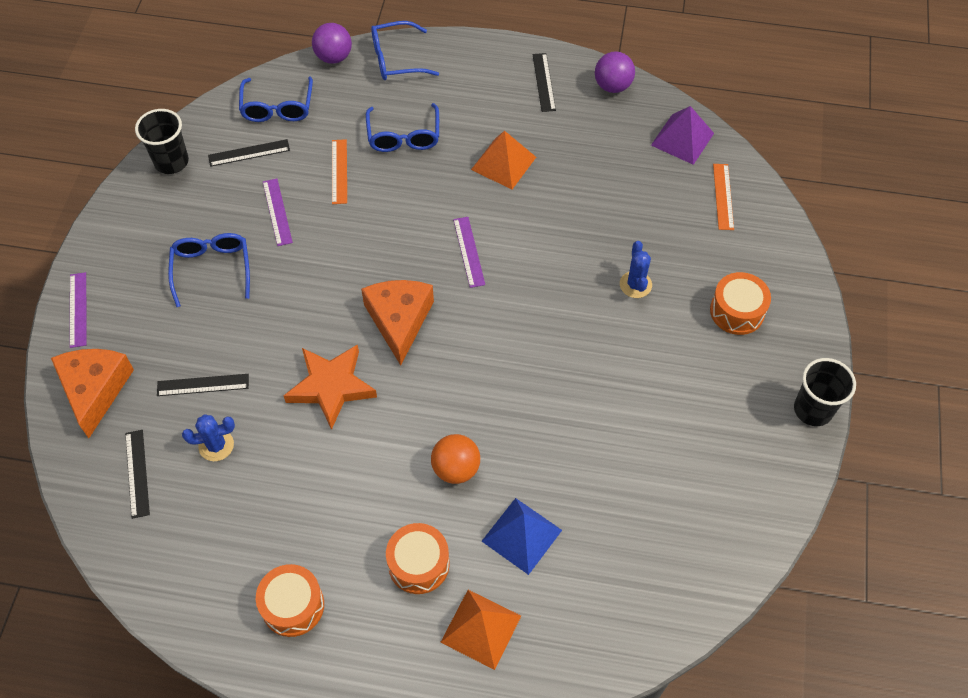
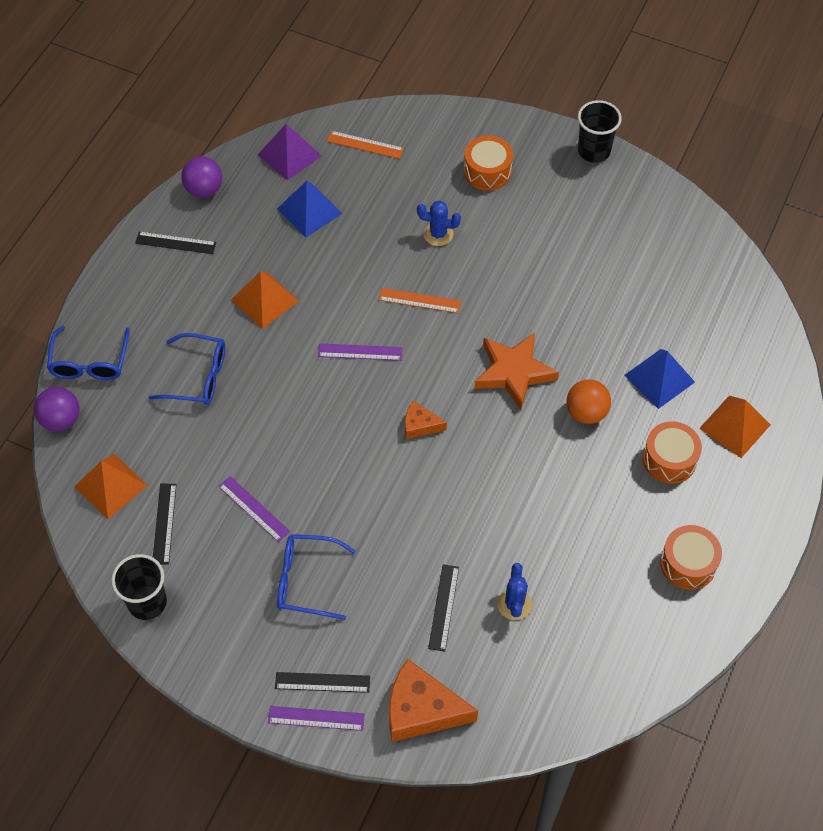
camera: 75 degrees left, 0 degrees up
black ruler [125,430,150,519] -> black ruler moved to [275,672,370,693]
blue glasses [239,77,313,122] -> orange pyramid [74,454,148,519]
purple ruler [263,179,293,246] -> purple ruler turned 45 degrees clockwise [218,476,290,542]
orange star [284,344,377,430] -> orange star moved to [474,333,559,410]
orange ruler [332,139,347,204] -> orange ruler moved to [379,288,461,313]
orange cheese [361,280,434,366] -> orange cheese [405,400,447,439], size x0.53
none -> blue pyramid [277,181,342,238]

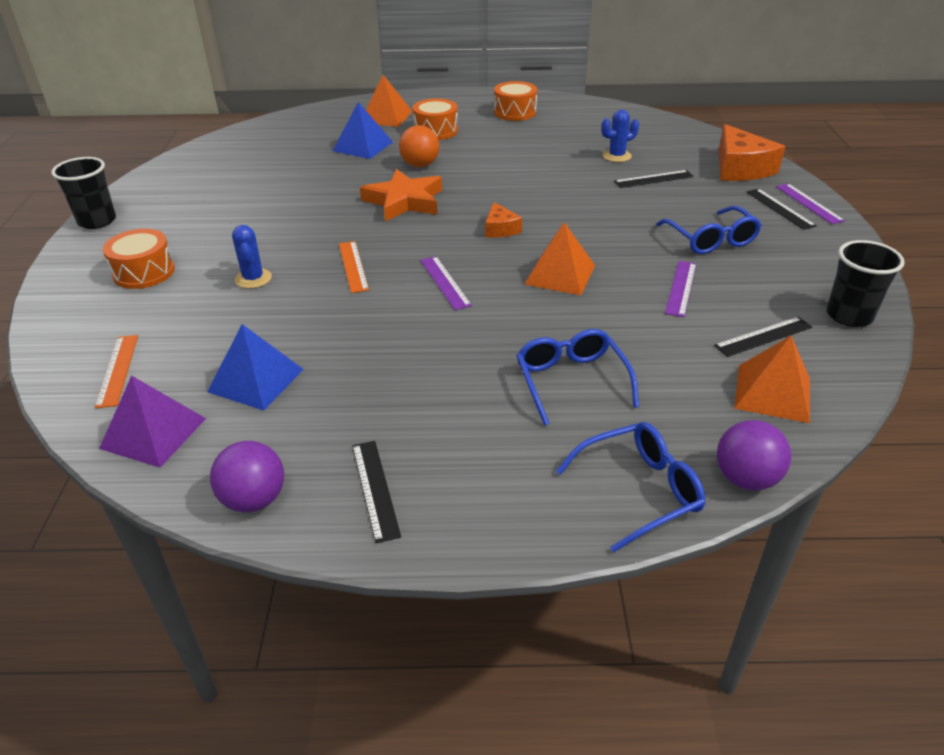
camera: 115 degrees left, 20 degrees down
orange pyramid [231,271,299,329] -> orange pyramid moved to [525,222,595,295]

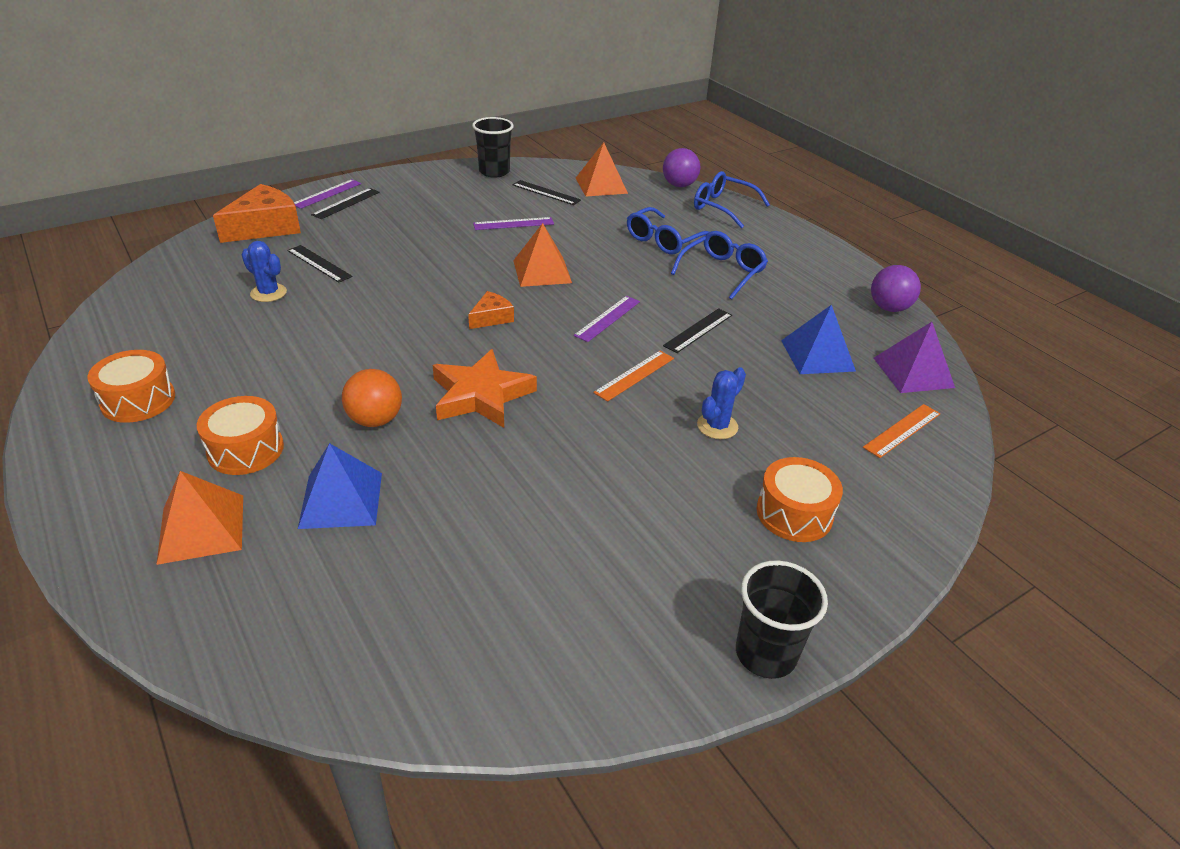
camera: 125 degrees left, 0 degrees up
black ruler [352,441,401,543] -> black ruler moved to [663,308,732,353]
blue glasses [656,206,762,254] -> blue glasses moved to [671,231,768,300]

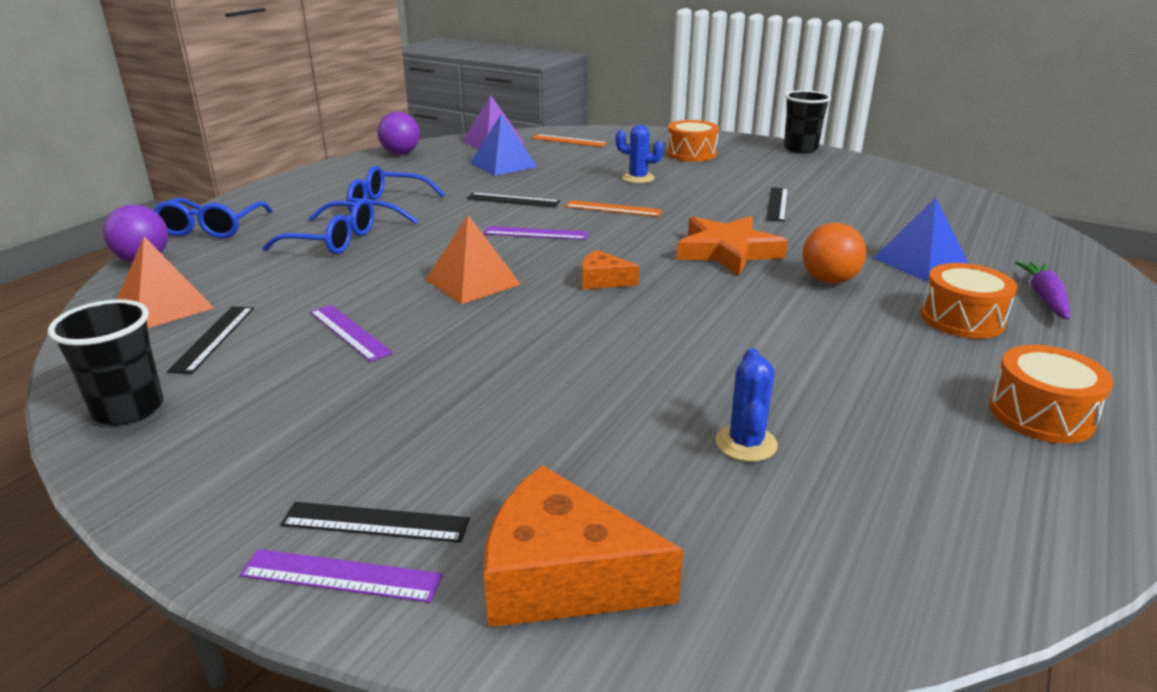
camera: 115 degrees left, 10 degrees down
orange pyramid [156,471,243,565] -> purple carrot [1015,261,1070,320]
black ruler [287,245,352,283] -> black ruler moved to [766,187,788,222]

